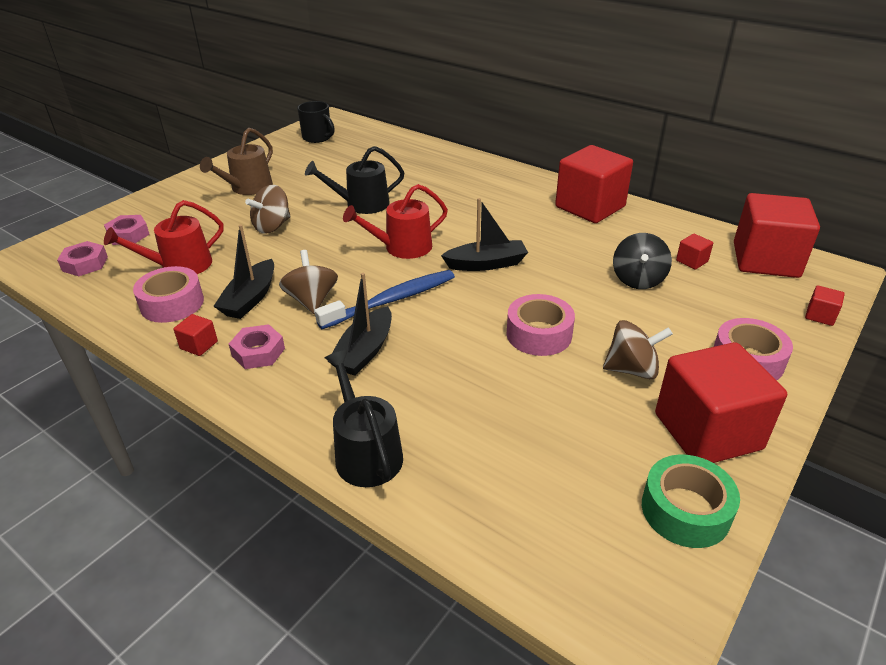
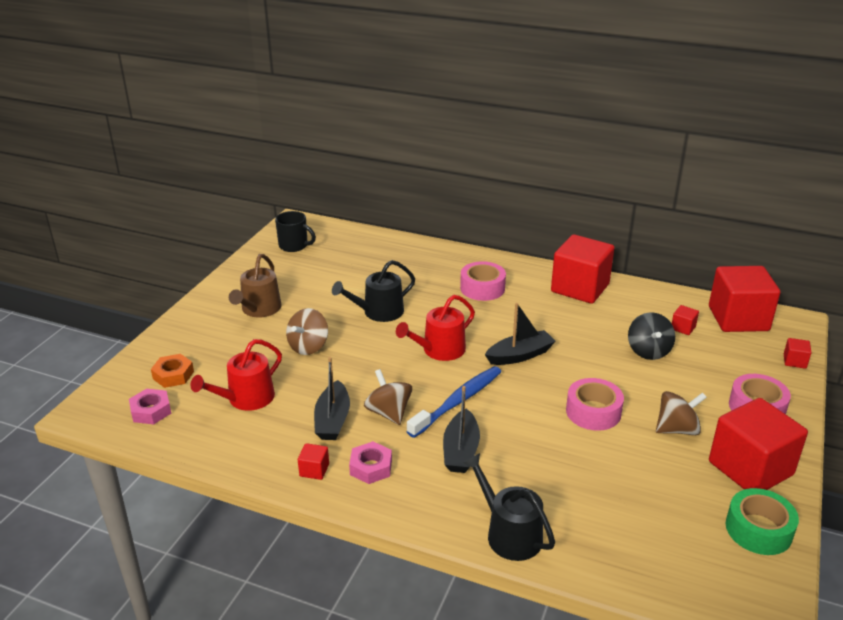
camera: 15 degrees left, 5 degrees down
pink nut [104,215,150,245] -> orange nut [151,354,194,388]
pink tape [133,266,204,323] -> pink tape moved to [460,261,506,301]

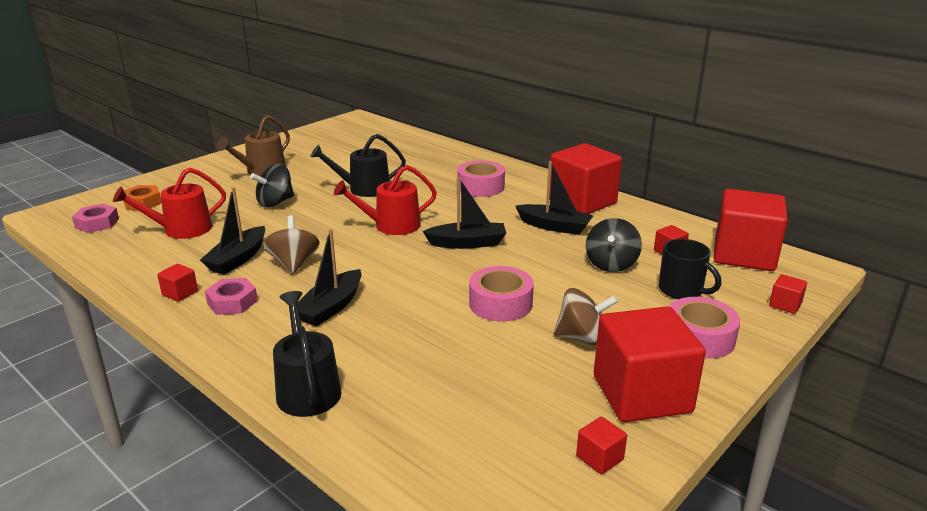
camera: 20 degrees right, 5 degrees down
black mug [275,211,316,252] -> black mug moved to [659,239,721,299]
brown spinning top [286,308,328,355] -> black spinning top [250,164,294,208]
blue toothbrush [406,366,501,438] -> none
green tape [726,488,799,555] -> red cube [576,417,627,475]
none -> black boat [516,161,594,235]

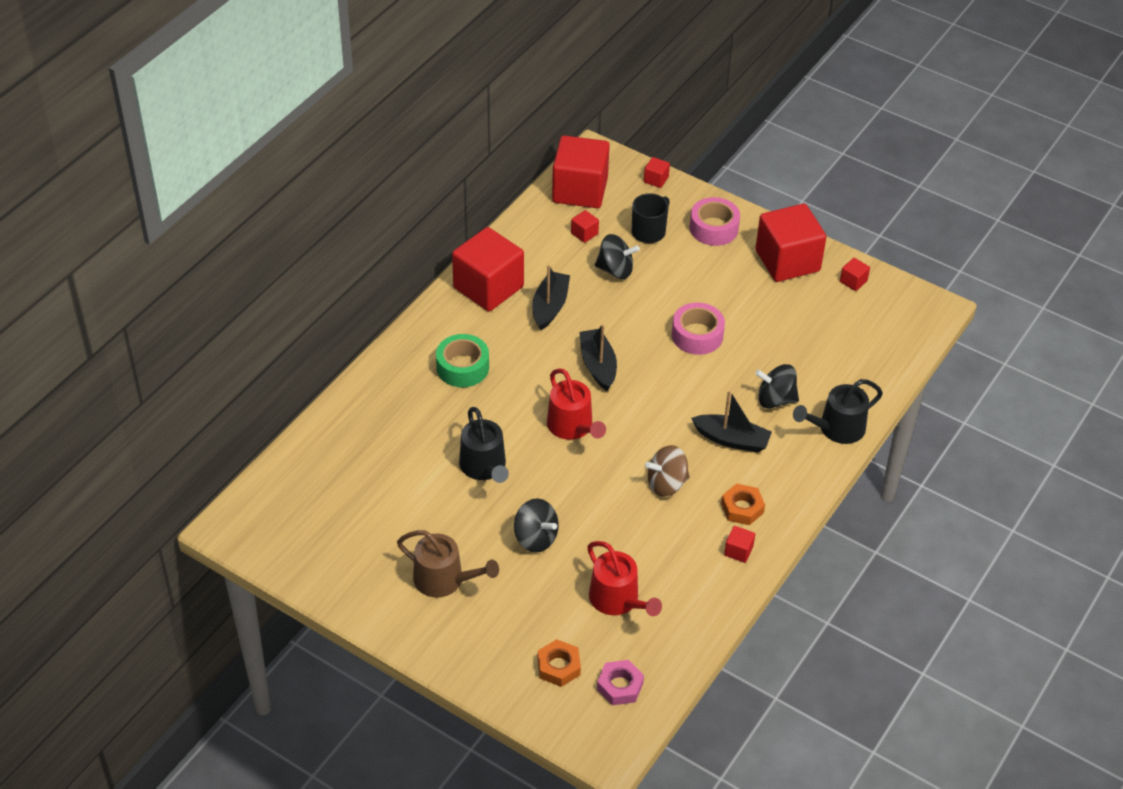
camera: 100 degrees left, 20 degrees up
black boat [200,187,265,275] -> none
pink nut [205,278,258,315] -> orange nut [721,483,765,525]
pink tape [457,160,505,197] -> green tape [436,334,489,387]
brown spinning top [554,288,618,346] -> none
none -> black spinning top [755,364,799,408]

